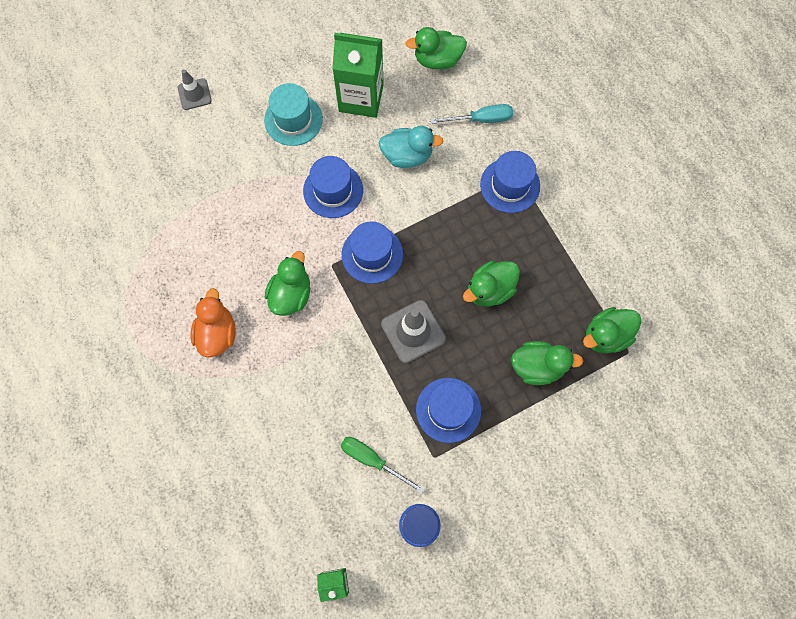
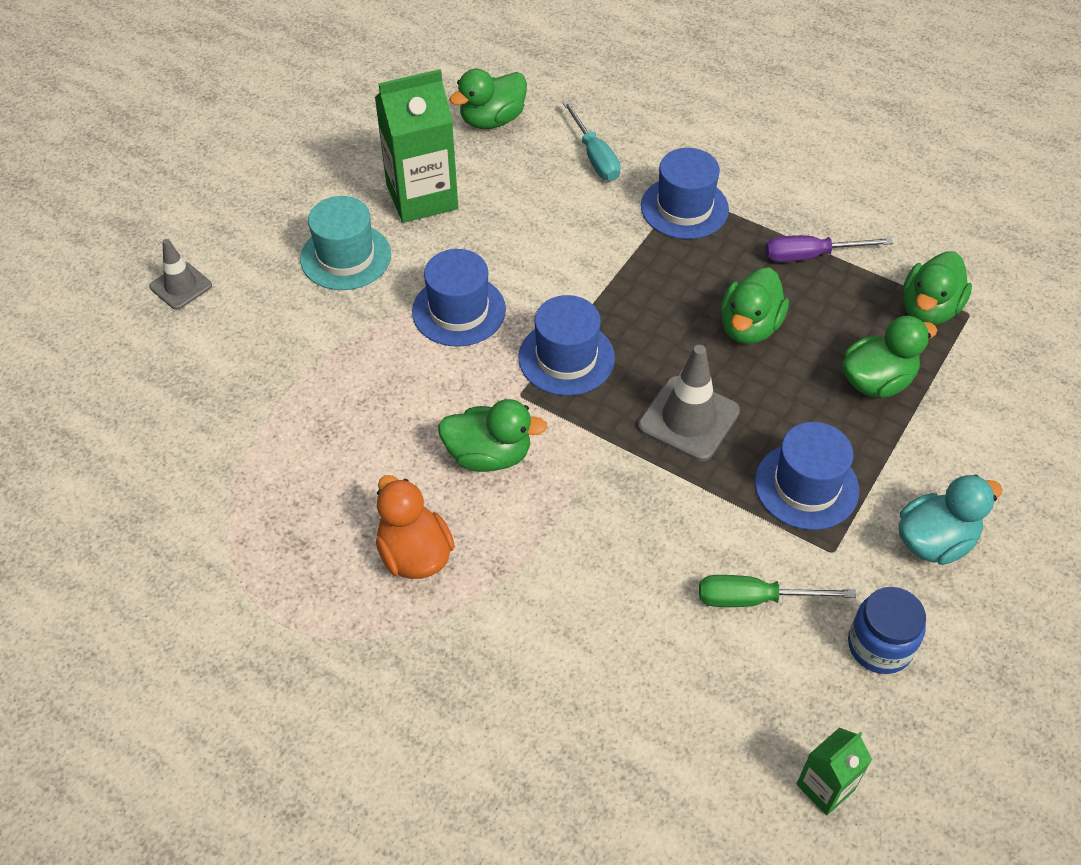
camera: 30 degrees left, 20 degrees down
green duck [265,251,311,316] -> green duck turned 105 degrees clockwise [438,399,547,472]
turquoise duck [379,126,443,168] -> turquoise duck moved to [899,475,1003,565]
turquoise screwdriver [430,104,513,124] -> turquoise screwdriver turned 105 degrees clockwise [562,100,621,181]
none -> purple screwdriver [765,235,893,262]

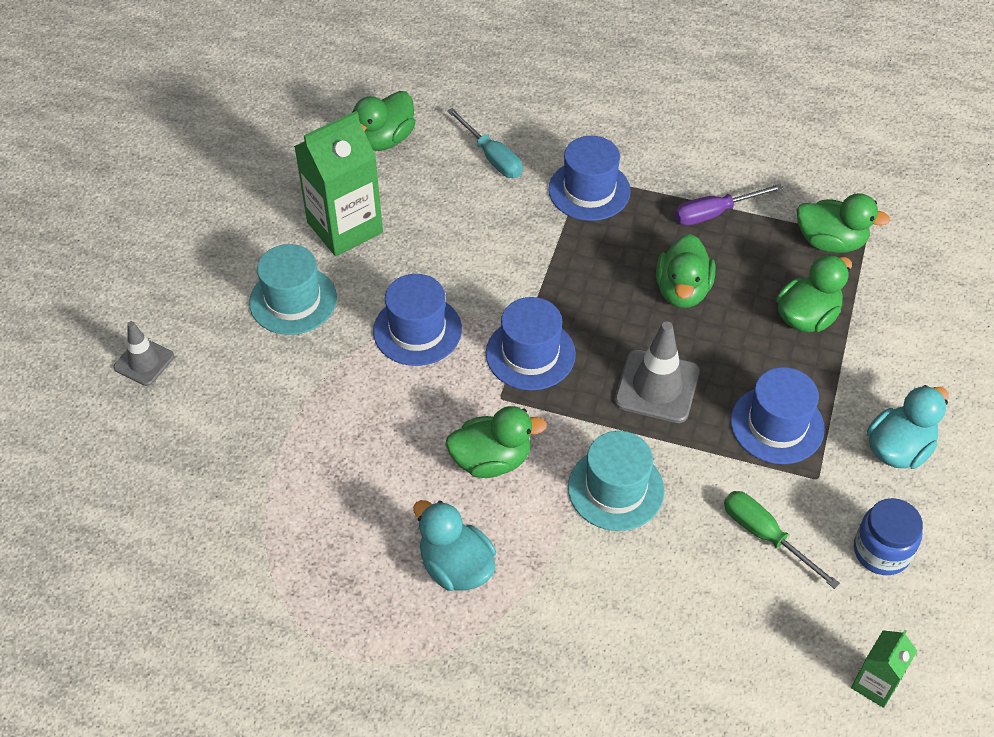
camera: 15 degrees left, 0 degrees up
orange duck [376,475,455,579] -> turquoise duck [413,500,496,591]
green screwdriver [699,575,856,607] -> green screwdriver turned 60 degrees clockwise [724,491,840,589]
green duck [903,252,972,325] -> green duck turned 90 degrees counterclockwise [797,193,890,253]
none -> turquoise hat [568,431,664,531]

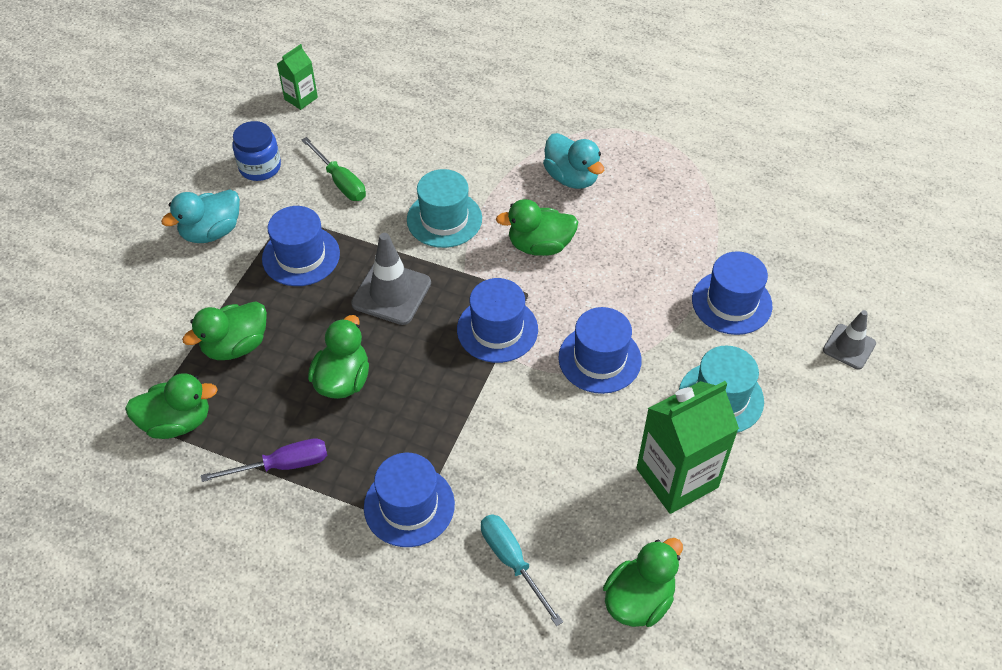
camera: 175 degrees left, 0 degrees up
green duck [797,193,890,253] -> green duck turned 150 degrees clockwise [125,373,218,439]
none -> blue hat [692,251,772,335]

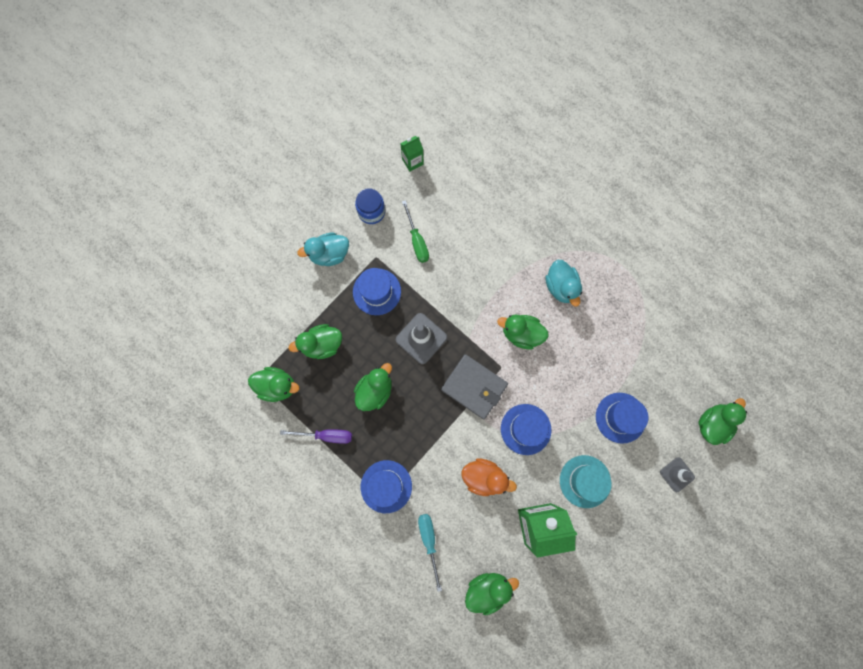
camera: 20 degrees right, 25 degrees up
turquoise hat [407,169,482,248] -> none
blue hat [457,278,538,363] -> grey wallet [441,354,508,419]
none -> orange duck [461,458,517,496]
none -> green duck [698,398,747,445]

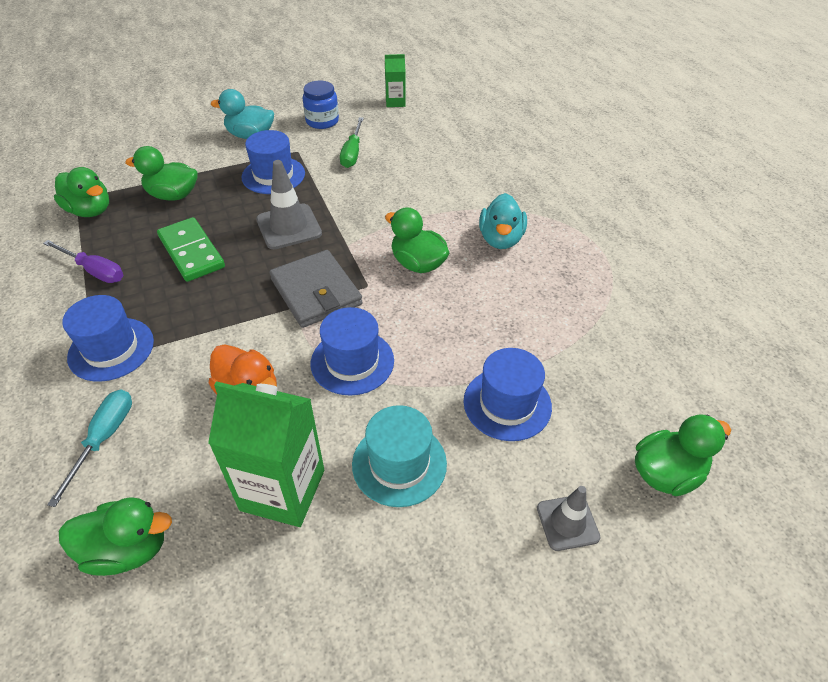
camera: 25 degrees right, 30 degrees down
green duck [354,363,392,411] -> green domino [157,217,225,282]

